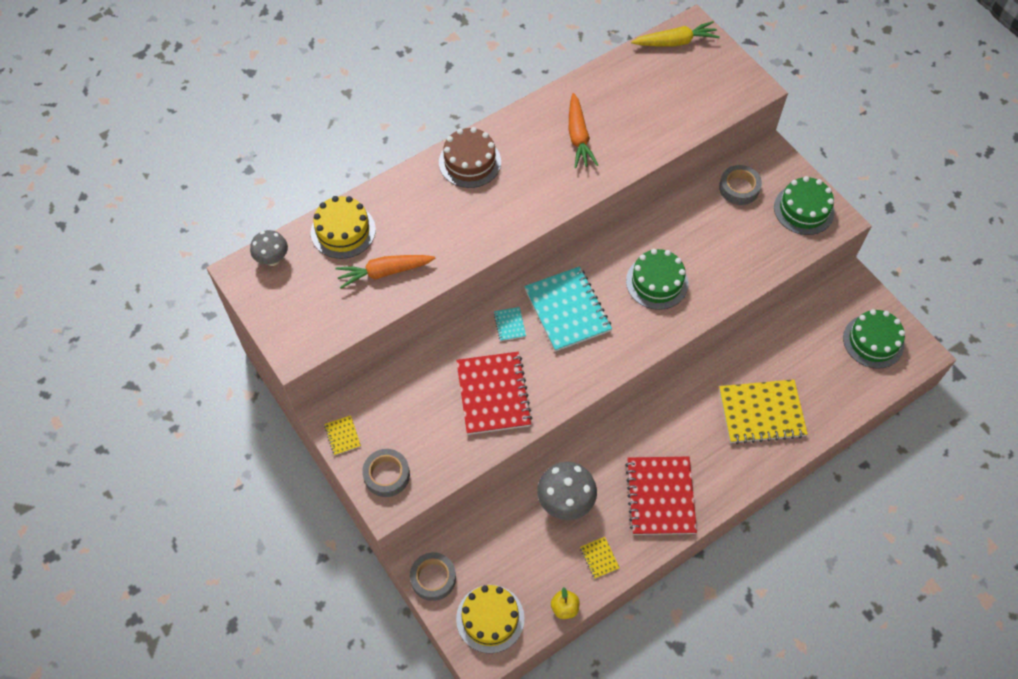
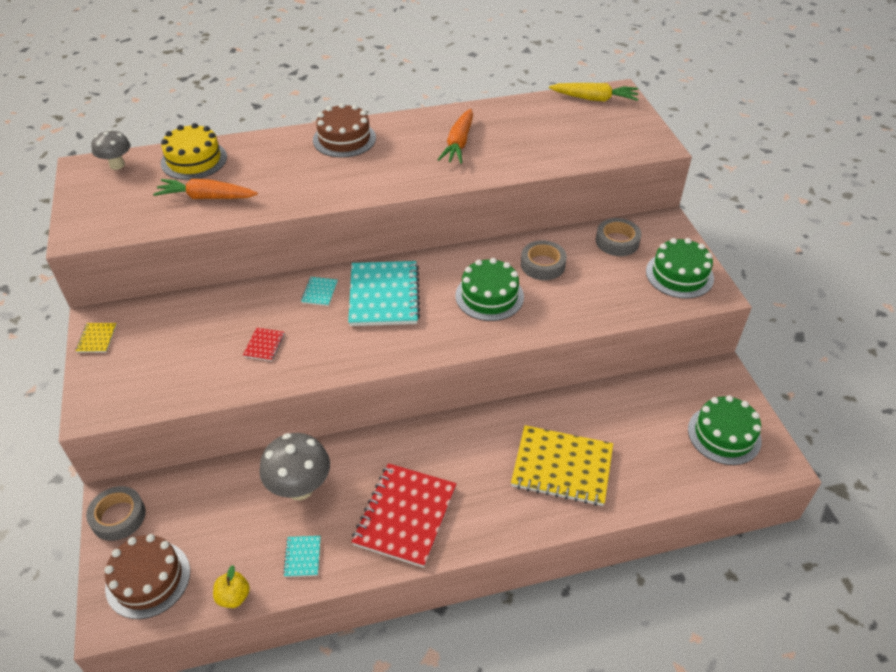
camera: 20 degrees right, 15 degrees down
grey tape [362,449,410,497] -> grey tape moved to [521,240,567,280]
red notebook [456,352,533,435] -> red notebook [243,328,285,361], size x0.43
yellow cake [456,585,525,653] -> brown cake [105,534,190,619]
yellow notebook [580,537,620,579] -> turquoise notebook [283,536,321,577]

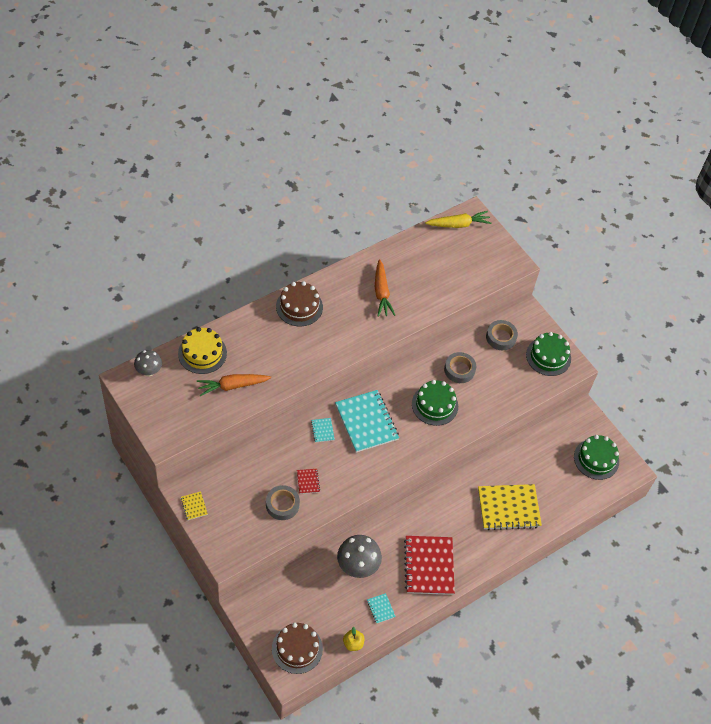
camera: 25 degrees left, 10 degrees up
grey tape [86,486,146,541] -> grey tape moved to [266,485,300,520]

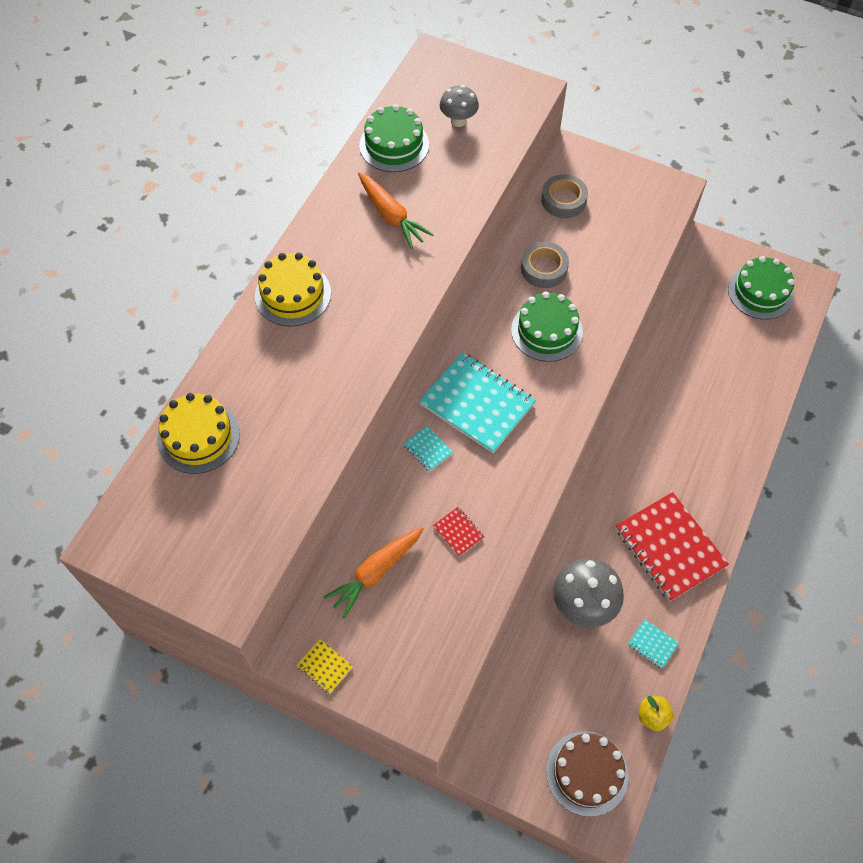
camera: 25 degrees left, 5 degrees up
grey mushroom [134,350,162,376] -> grey mushroom moved to [440,85,479,127]
orange carrot [197,374,271,396] -> orange carrot moved to [324,527,424,618]
grey tape [266,485,300,520] -> none
brown cake [276,281,323,326] -> yellow cake [255,253,331,327]
yellow carrot [425,211,492,228] -> none
yellow notebook [478,484,542,530] -> none
green cake [526,332,571,376] -> green cake moved to [359,104,429,172]

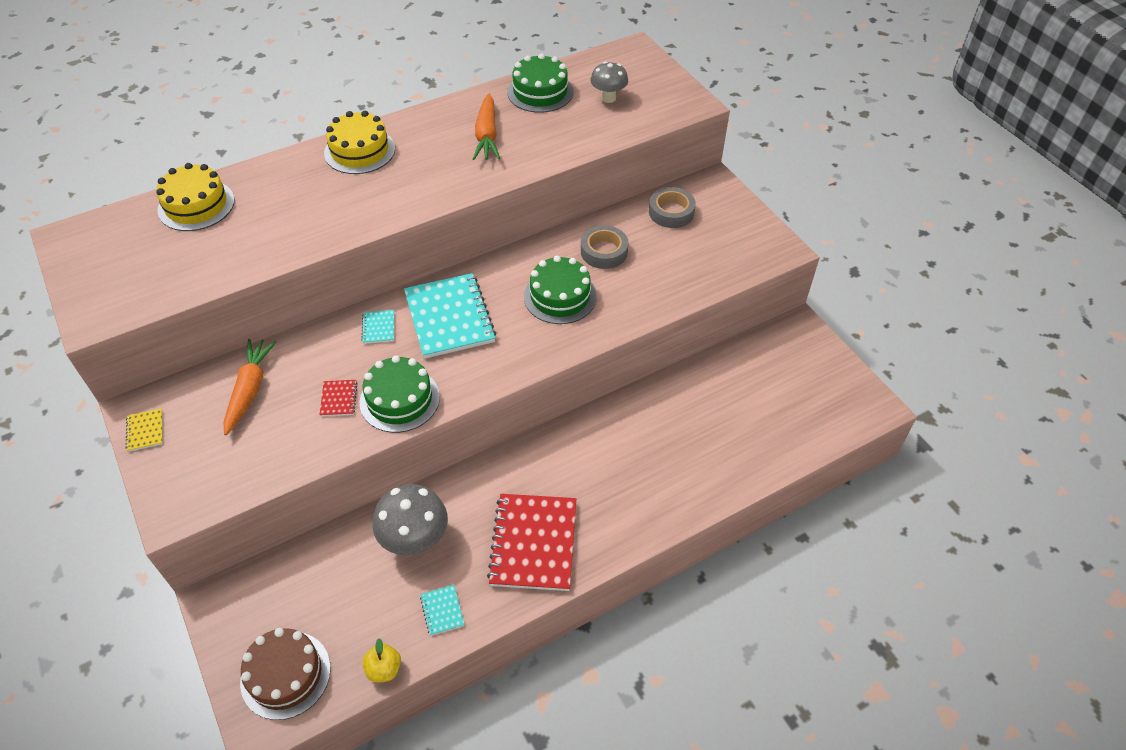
camera: 35 degrees right, 10 degrees down
orange carrot [324,527,424,618] -> orange carrot turned 105 degrees clockwise [224,339,277,435]
green cake [728,256,795,320] -> green cake moved to [360,355,440,433]

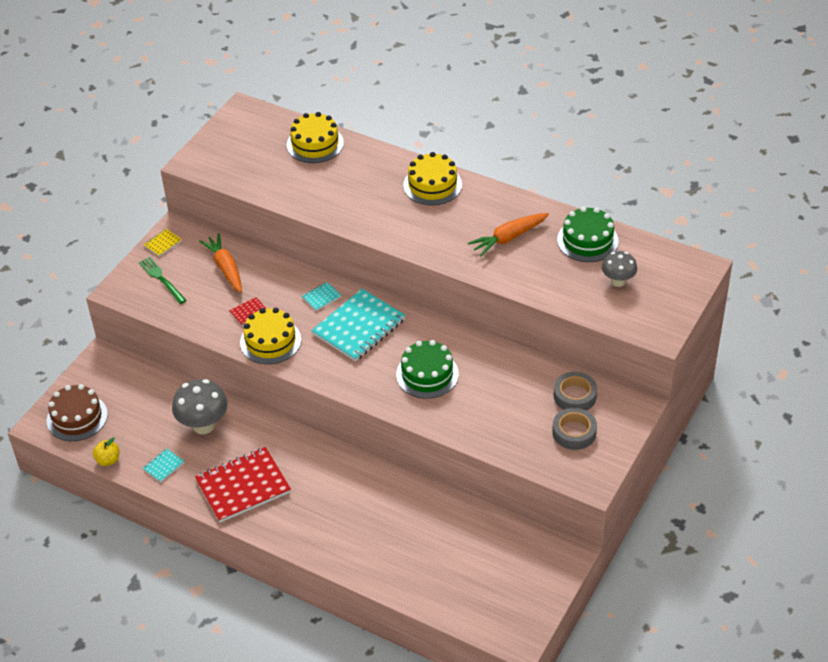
camera: 60 degrees right, 5 degrees down
orange carrot [224,339,277,435] -> orange carrot turned 90 degrees counterclockwise [199,233,242,293]
green cake [360,355,440,433] -> yellow cake [240,308,301,364]
grey tape [581,225,628,269] -> grey tape moved to [552,408,597,450]
none -> green fork [139,257,186,304]

